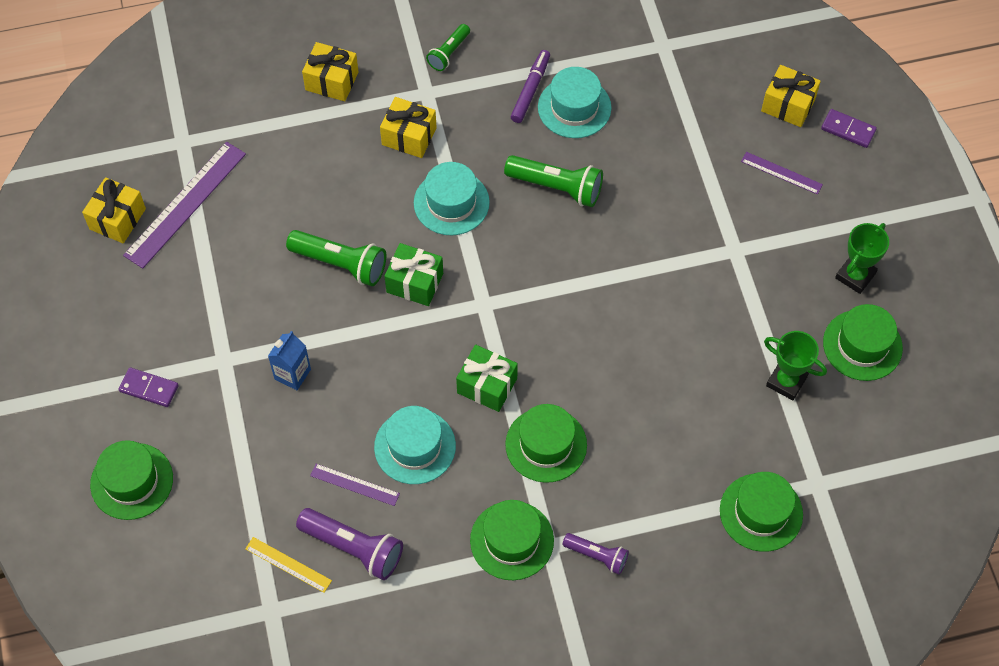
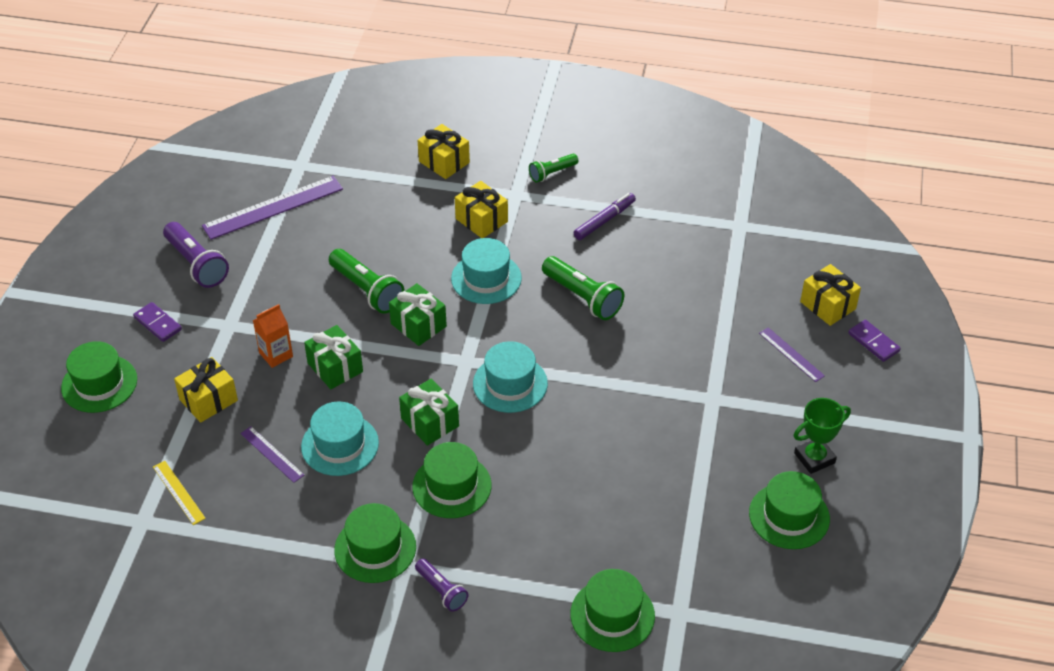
camera: 25 degrees right, 15 degrees down
yellow gift [82,177,146,243] -> yellow gift moved to [174,357,238,423]
blue carton [268,331,311,390] -> orange carton [253,304,293,368]
purple flashlight [296,508,403,580] -> purple flashlight moved to [163,222,229,288]
turquoise hat [538,67,612,138] -> turquoise hat moved to [473,341,548,413]
green trophy [764,331,827,400] -> none
none -> green gift [304,325,363,389]

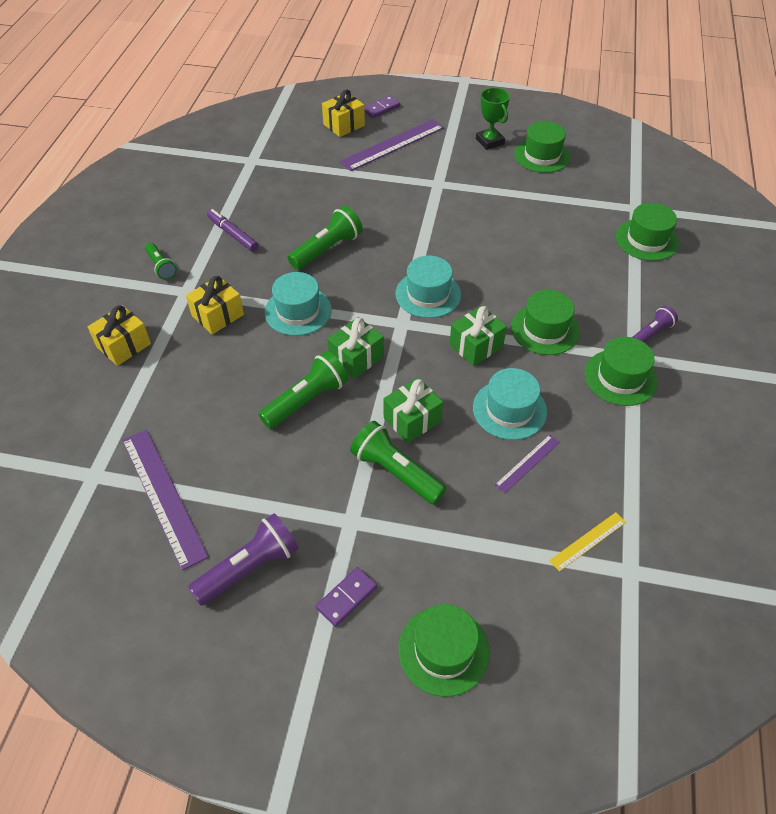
camera: 90 degrees left, 5 degrees up
yellow gift [174,357,238,423] -> none
orange carton [253,304,293,368] -> green flashlight [350,421,446,504]
purple ruler [759,327,825,382] -> purple ruler [340,119,444,171], size x1.93

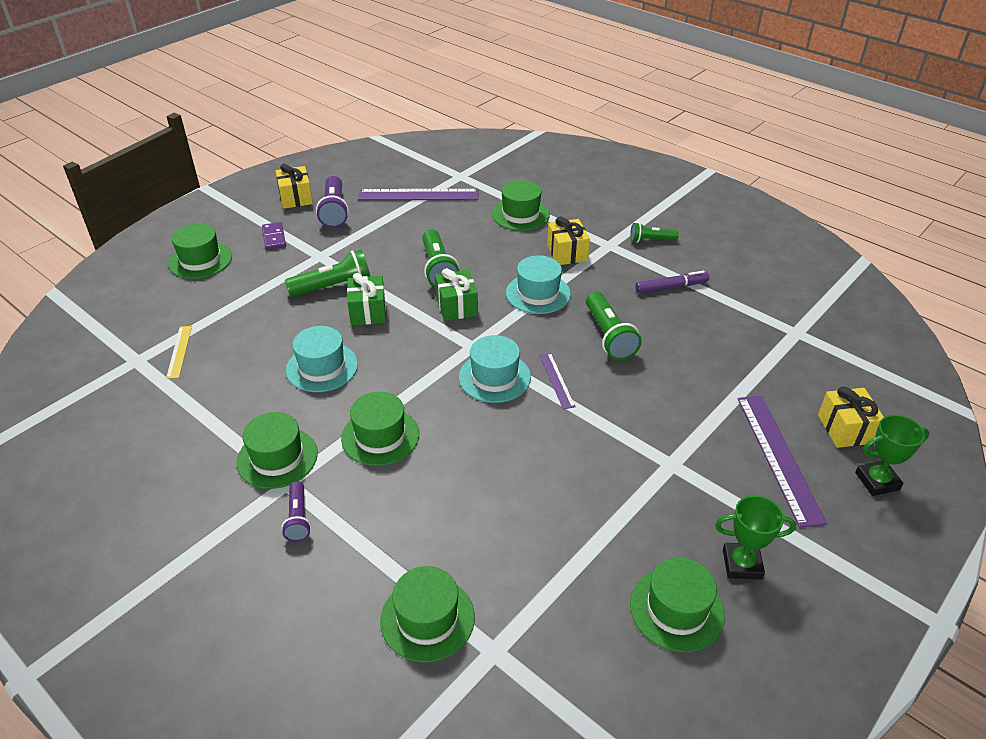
camera: 120 degrees right, 10 degrees down
yellow gift [88,305,151,366] -> yellow gift moved to [276,164,313,209]
purple domino [364,96,400,118] -> green trophy [855,415,930,496]
green gift [449,306,507,366] -> none
purple ruler [495,434,560,493] -> purple ruler moved to [539,353,576,409]
none -> green hat [492,180,550,231]

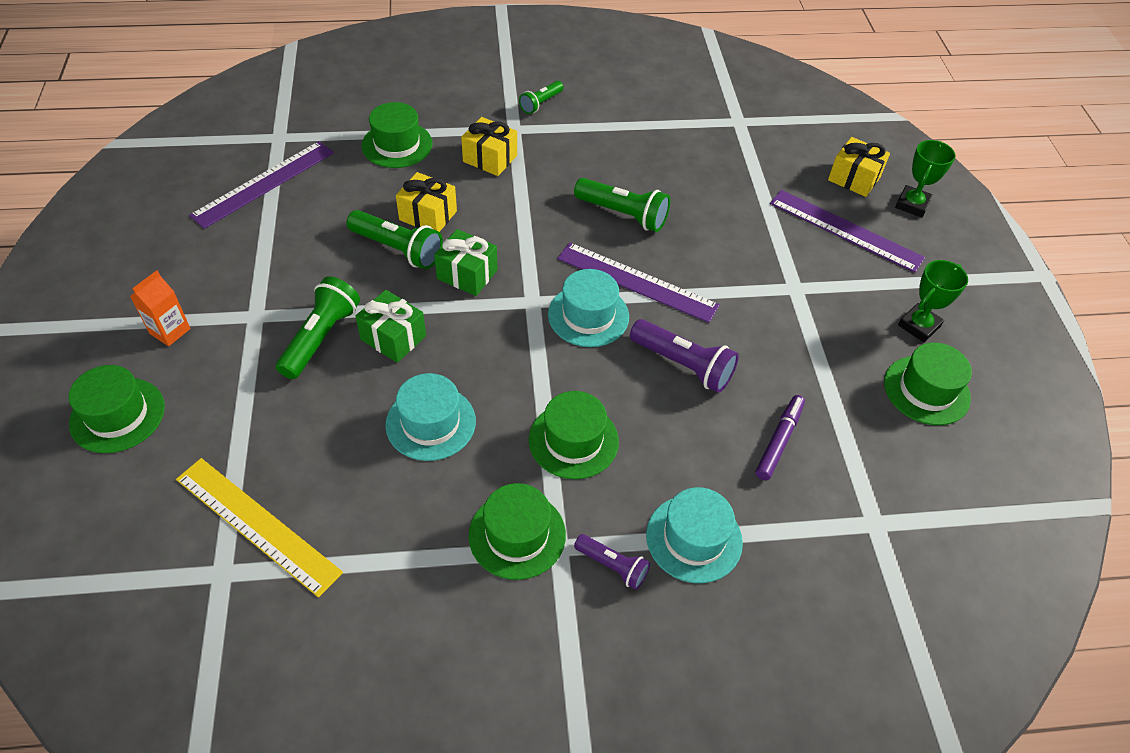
camera: 50 degrees left, 10 degrees up
yellow ruler [166,326,192,379] -> yellow ruler [176,458,343,598], size x1.93
purple domino [262,222,286,250] -> orange carton [130,270,191,346]
yellow gift [276,164,313,209] -> yellow gift moved to [396,172,457,232]
purple flashlight [316,176,349,228] -> purple flashlight moved to [630,319,739,393]
green hat [380,566,475,662] -> none
turquoise hat [506,255,571,314] -> turquoise hat moved to [646,487,743,583]
purple ruler [539,353,576,409] -> purple ruler [557,242,720,323], size x1.93
purple marker [635,271,709,293] -> purple marker moved to [756,395,805,480]

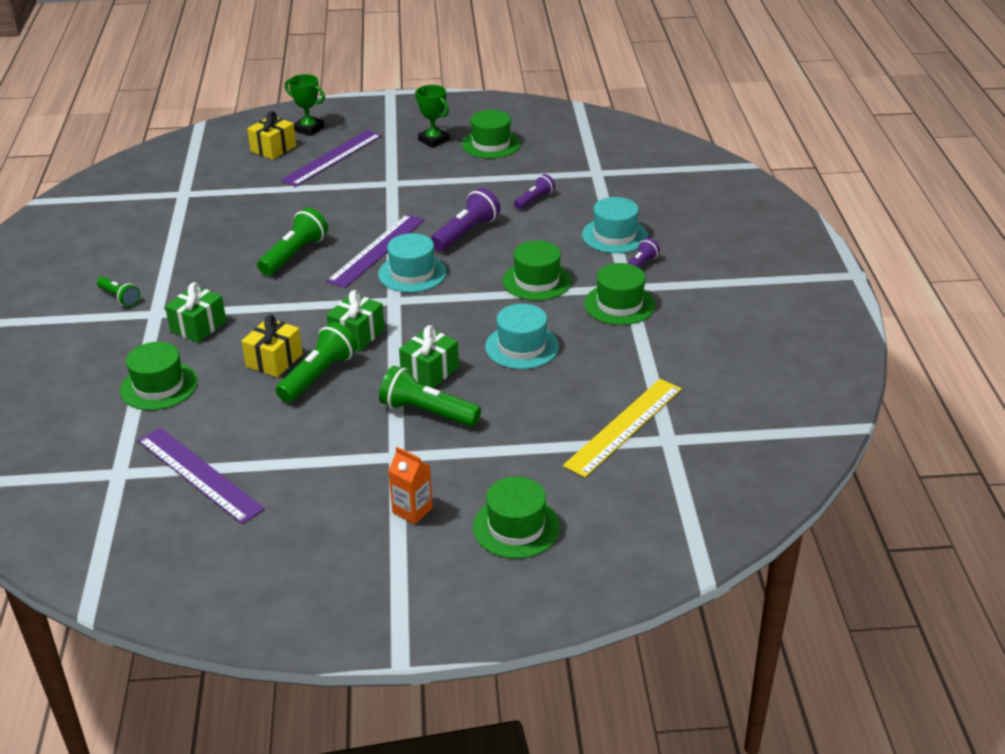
camera: 85 degrees left, 15 degrees down
yellow gift [461,117,517,176] -> green gift [165,282,226,343]
purple marker [756,395,805,480] -> purple flashlight [514,174,555,210]

